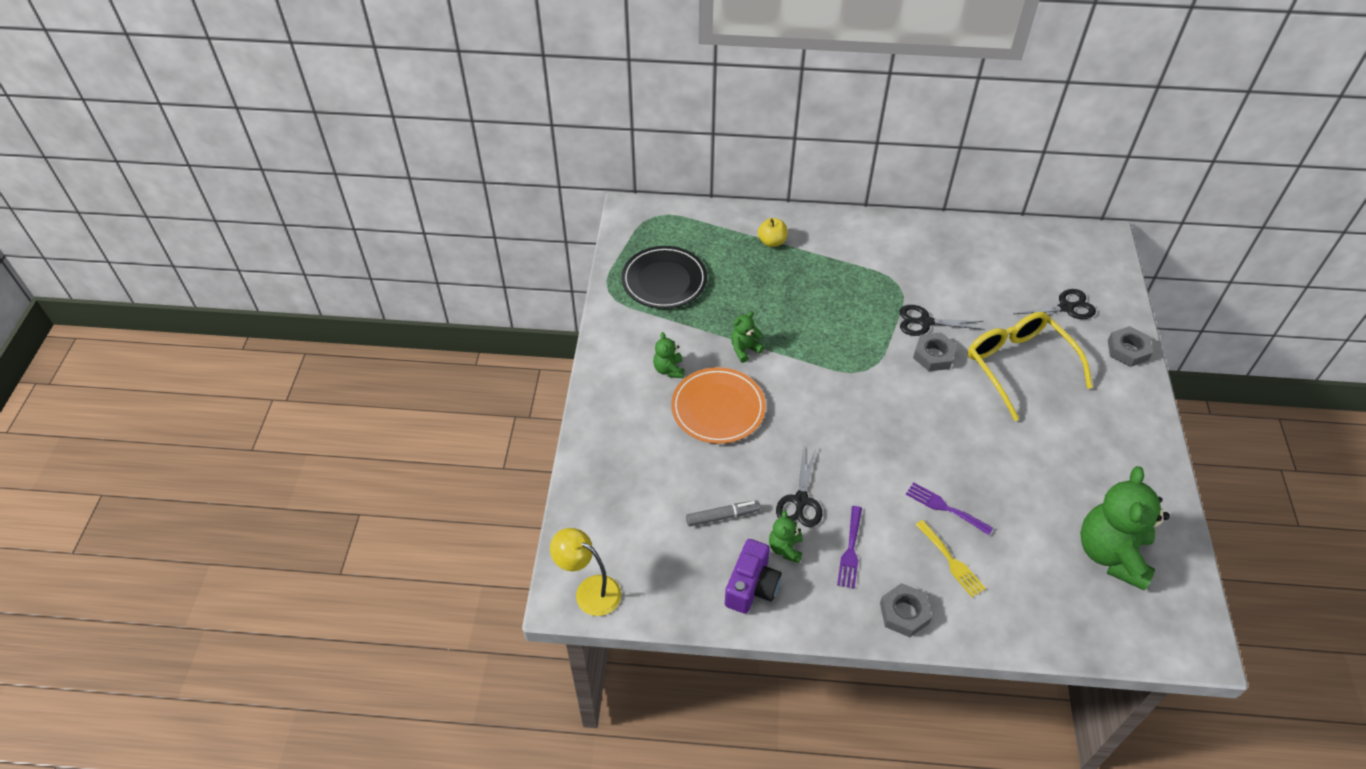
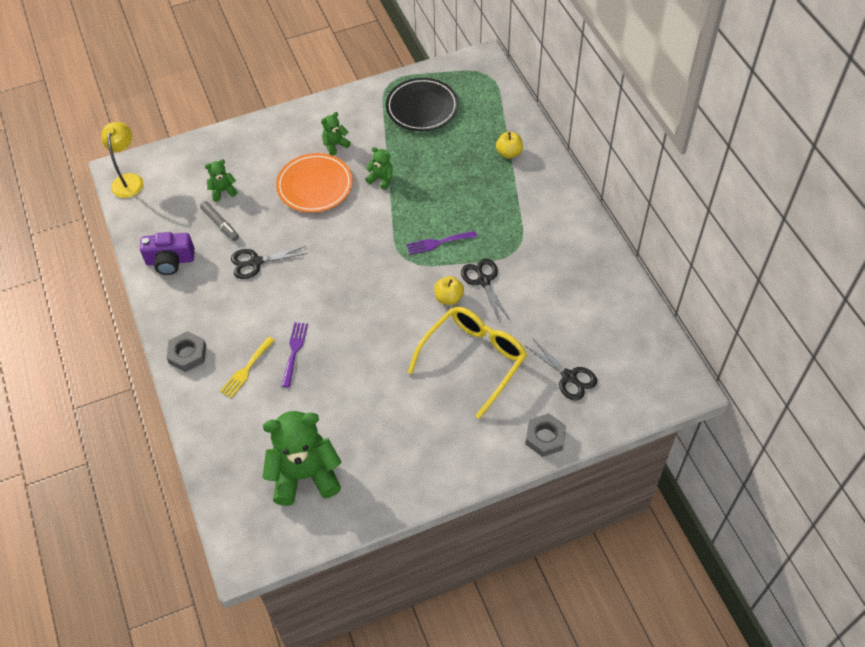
camera: 65 degrees right, 5 degrees up
green teddy bear [769,511,803,563] -> green teddy bear moved to [205,159,237,202]
purple fork [837,506,862,589] -> purple fork moved to [407,231,477,255]
grey nut [913,332,957,371] -> yellow apple [434,276,464,305]

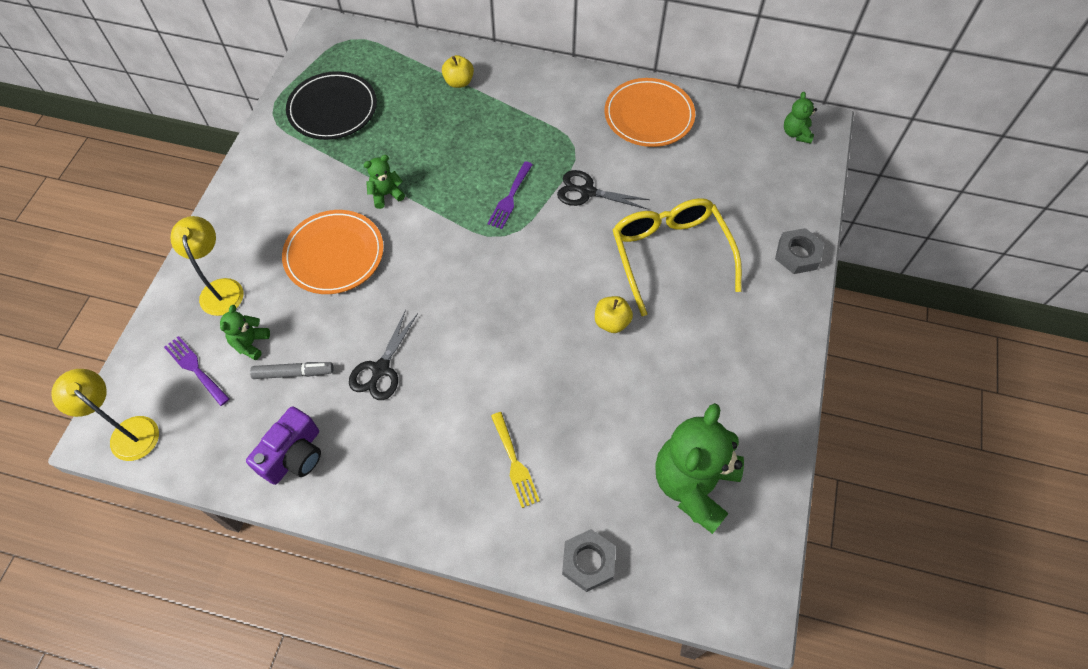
camera: 55 degrees left, 5 degrees up
grey nut [166,331,206,372] -> grey nut moved to [562,529,616,592]
purple fork [282,322,308,387] -> purple fork moved to [164,336,230,406]
green teddy bear [321,112,351,156] -> green teddy bear moved to [784,92,817,143]
yellow apple [434,276,464,305] -> yellow apple moved to [595,296,633,333]
black scissors [524,338,597,400] -> none
none -> yellow lamp [170,216,244,316]
none -> orange plate [605,78,695,147]

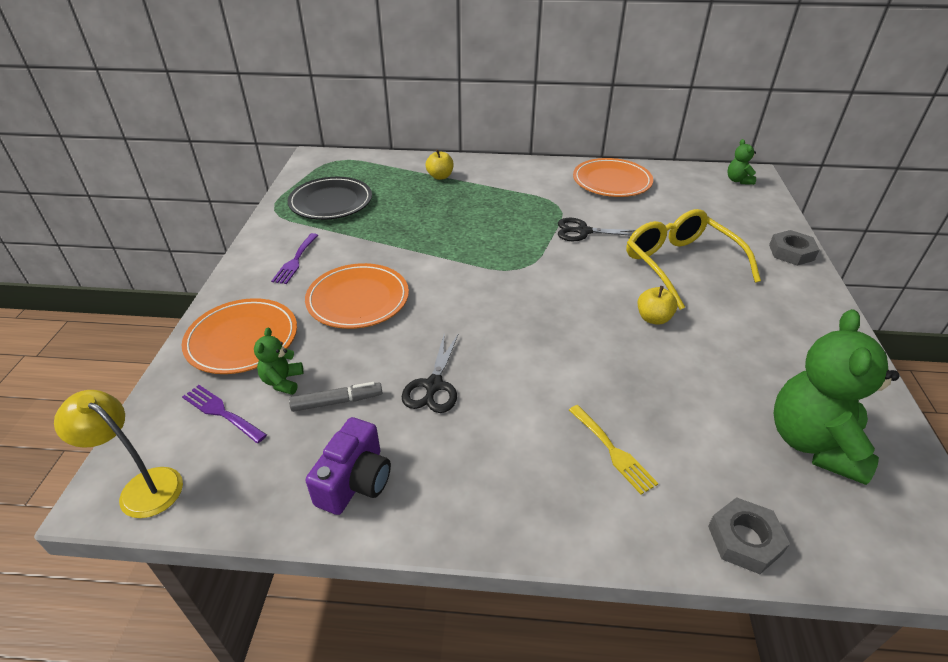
camera: 10 degrees left, 20 degrees down
yellow lamp [170,216,244,316] -> orange plate [182,298,297,374]
green teddy bear [364,155,405,209] -> none
purple fork [487,161,533,229] -> purple fork moved to [271,233,318,284]

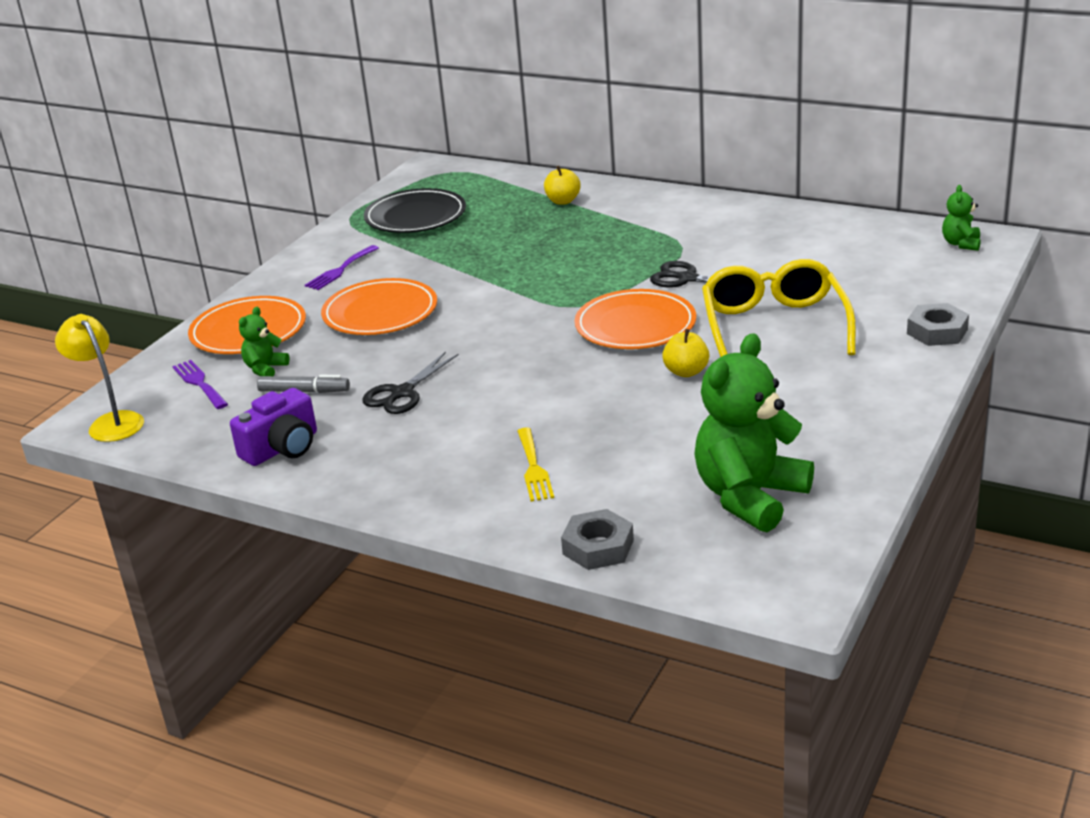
camera: 25 degrees right, 10 degrees down
orange plate [573,158,653,197] -> orange plate moved to [575,289,696,349]

